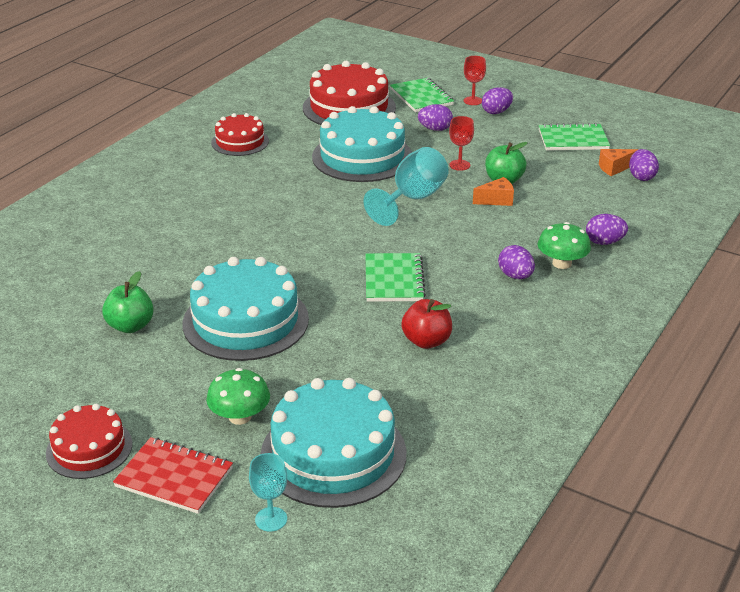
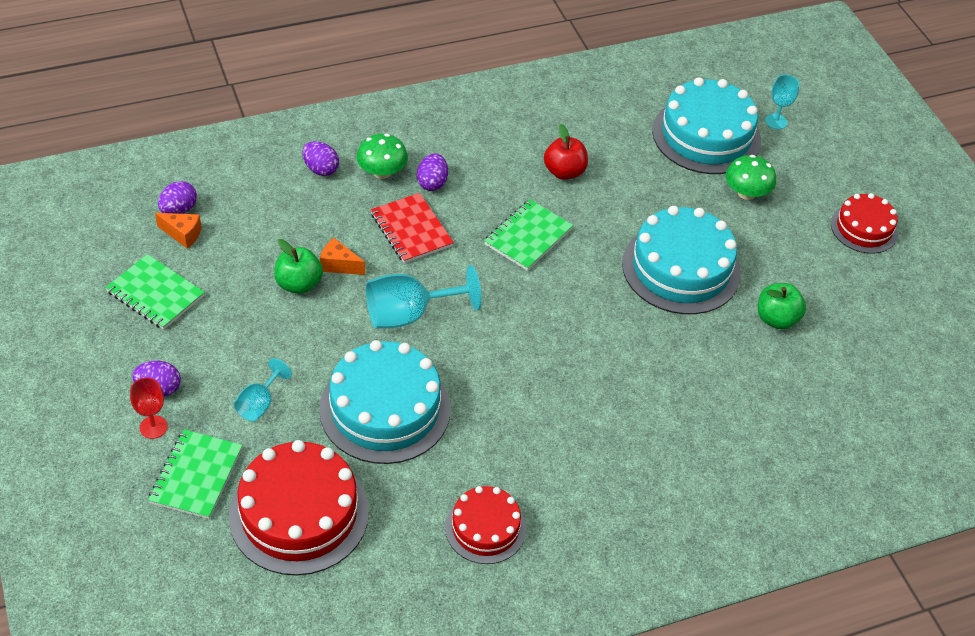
camera: 145 degrees left, 15 degrees up
red notebook [113,437,233,514] -> red notebook moved to [371,193,454,263]
purple egg [418,104,453,131] -> turquoise goblet [234,358,292,421]
red goblet [449,116,474,171] -> none

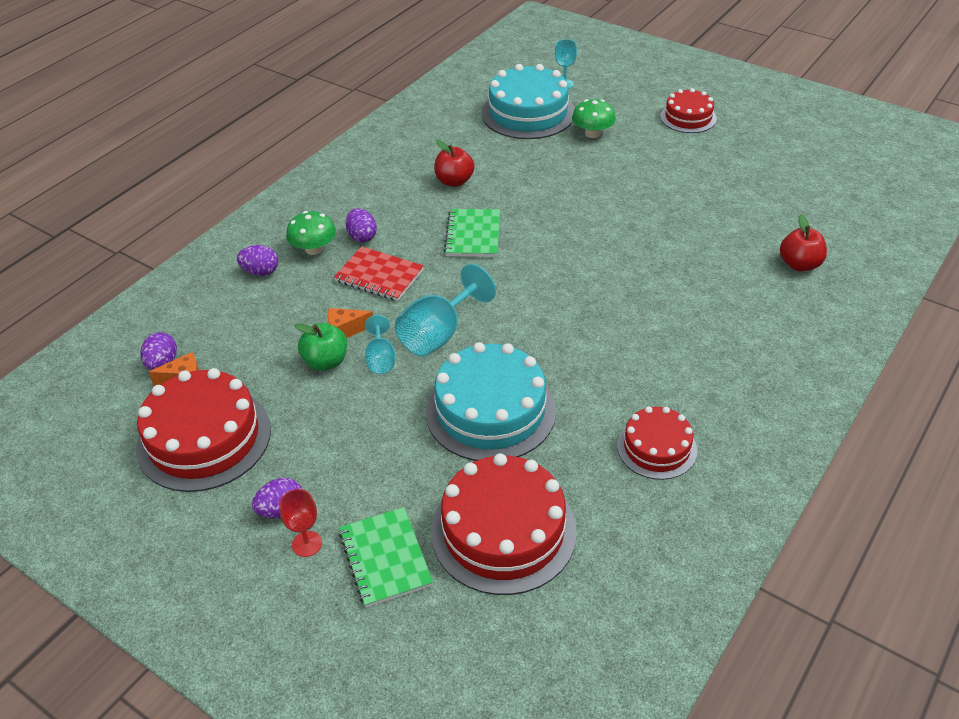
camera: 30 degrees left, 5 degrees down
green notebook [105,254,205,330] -> red cake [136,368,271,492]
turquoise goblet [234,358,292,421] -> turquoise goblet moved to [365,315,395,374]
turquoise cake [622,206,741,314] -> none
green apple [758,283,806,329] -> none
none -> red apple [780,214,827,272]

